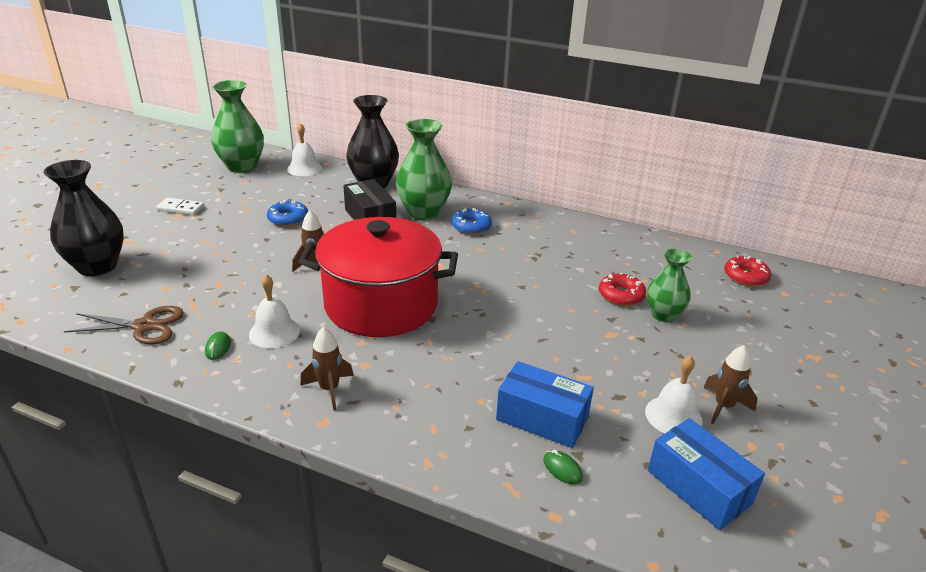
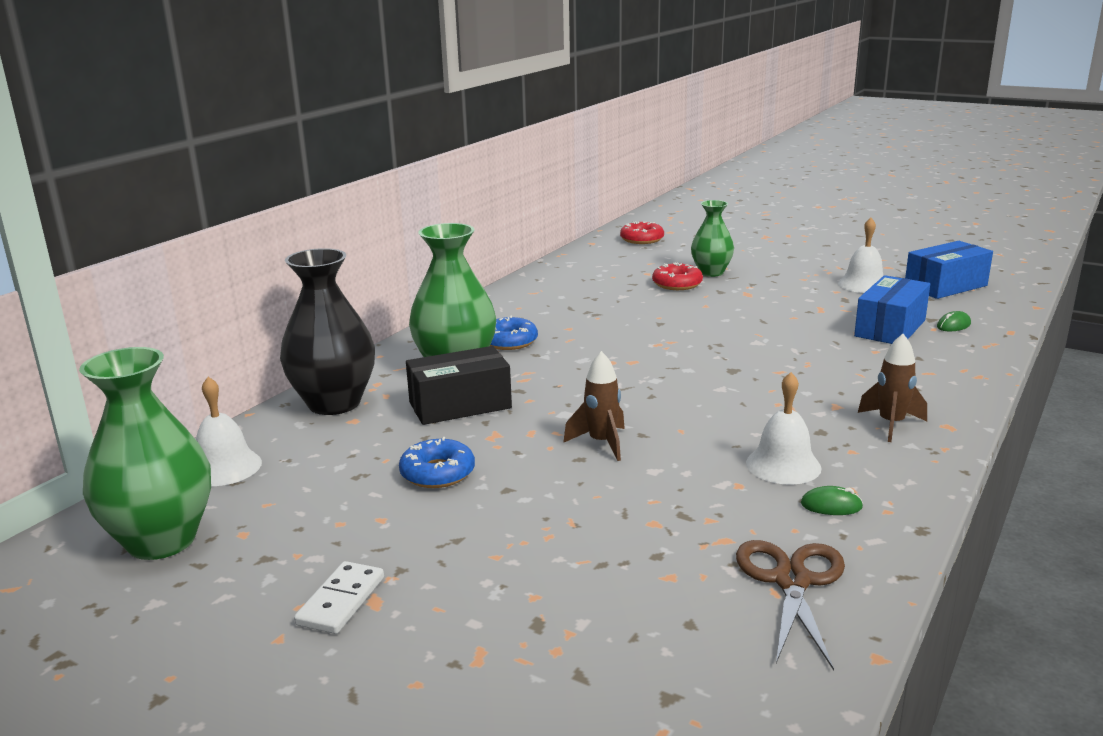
camera: 80 degrees left, 10 degrees down
black vase [43,160,124,276] -> none
red pot [299,217,458,337] -> none
brown rocket [703,345,757,424] -> none

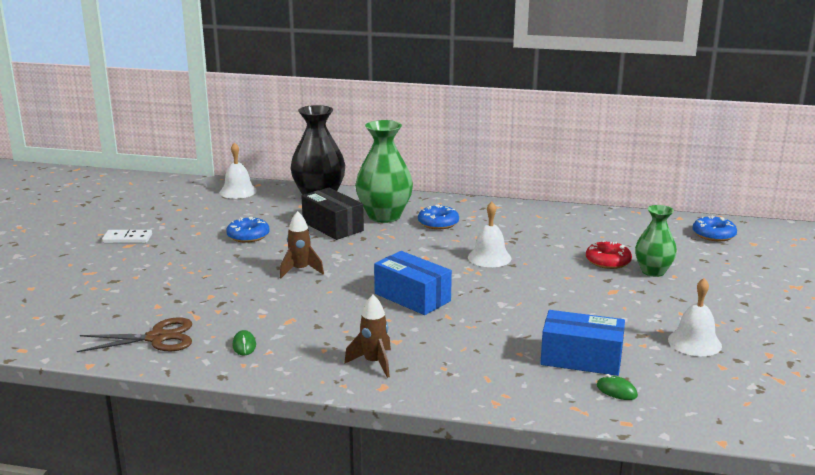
camera: 70 degrees right, 0 degrees up
green vase [79,347,211,560] -> none
red donut [620,221,664,244] -> blue donut [693,215,737,241]
white bell [746,372,821,485] -> white bell moved to [468,202,512,267]
blue box [905,241,993,299] -> blue box moved to [374,251,452,315]

